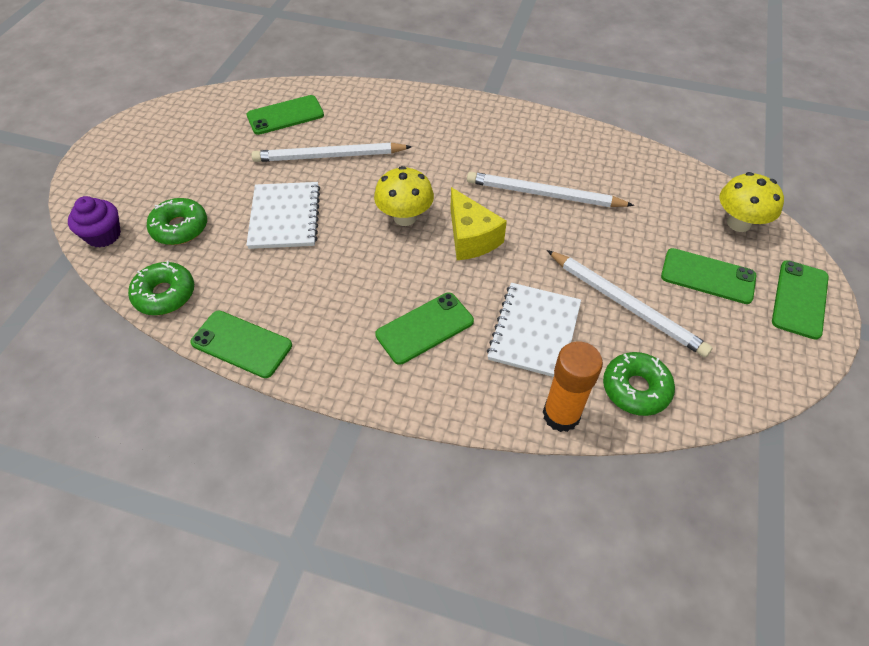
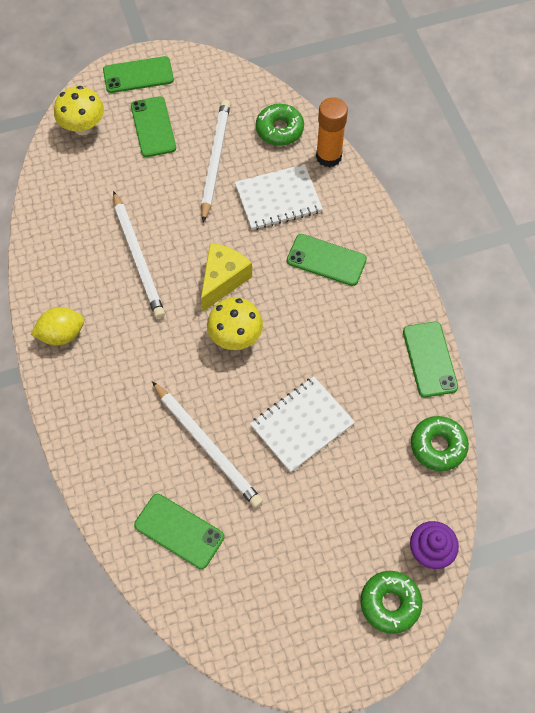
camera: 125 degrees left, 10 degrees up
green donut [147,198,207,245] -> green donut moved to [361,571,422,634]
none -> yellow lemon [31,307,84,345]

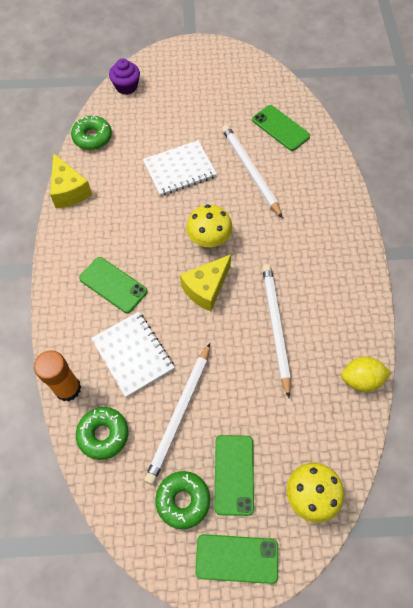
camera: 165 degrees left, 0 degrees up
yellow lemon [31,307,84,345] -> yellow lemon moved to [341,357,392,392]
white notebook [235,164,323,230] -> white notebook turned 60 degrees clockwise [91,312,175,397]
green donut [361,571,422,634] -> green donut moved to [155,471,210,529]
green phone [403,321,458,397] -> yellow cheese [50,153,92,208]

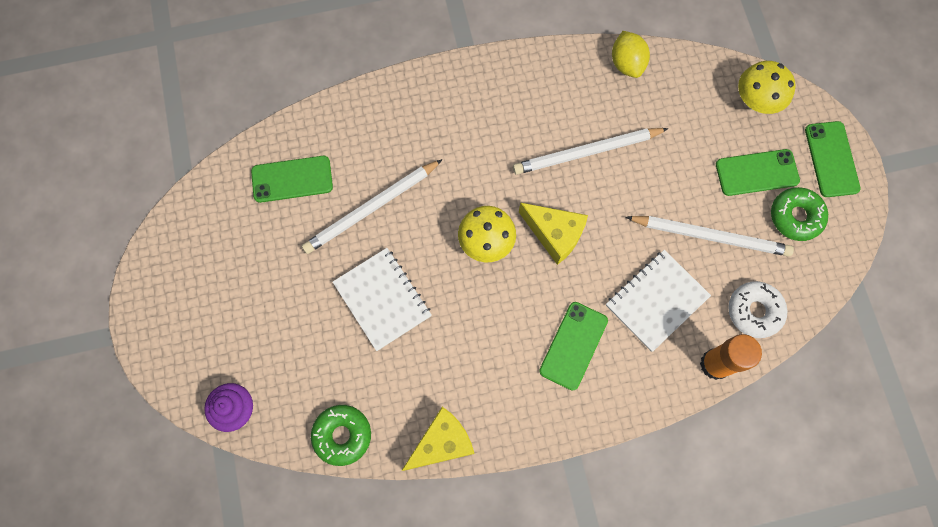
camera: 100 degrees left, 10 degrees up
green donut [76,407,128,460] -> white donut [728,281,787,338]
green phone [252,105,310,151] -> green phone turned 45 degrees clockwise [251,156,333,203]

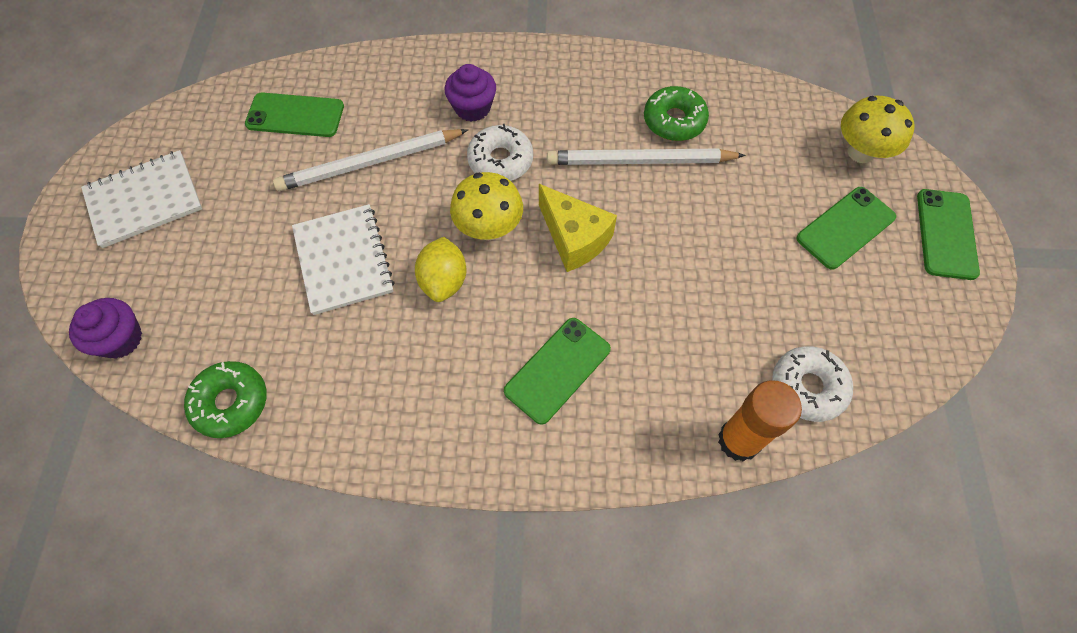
camera: 15 degrees right, 10 degrees down
yellow cheese [402,407,474,471] -> none
white notebook [606,250,711,352] -> white notebook moved to [81,150,202,248]
yellow lemon [612,31,650,78] -> yellow lemon moved to [415,237,467,302]
white pencil [626,216,794,257] -> none
green phone [716,149,800,196] -> green phone turned 45 degrees counterclockwise [796,187,896,270]
green donut [771,187,828,241] -> green donut moved to [644,86,709,141]
none -> purple cupcake [445,64,496,122]
none -> white donut [467,124,533,181]

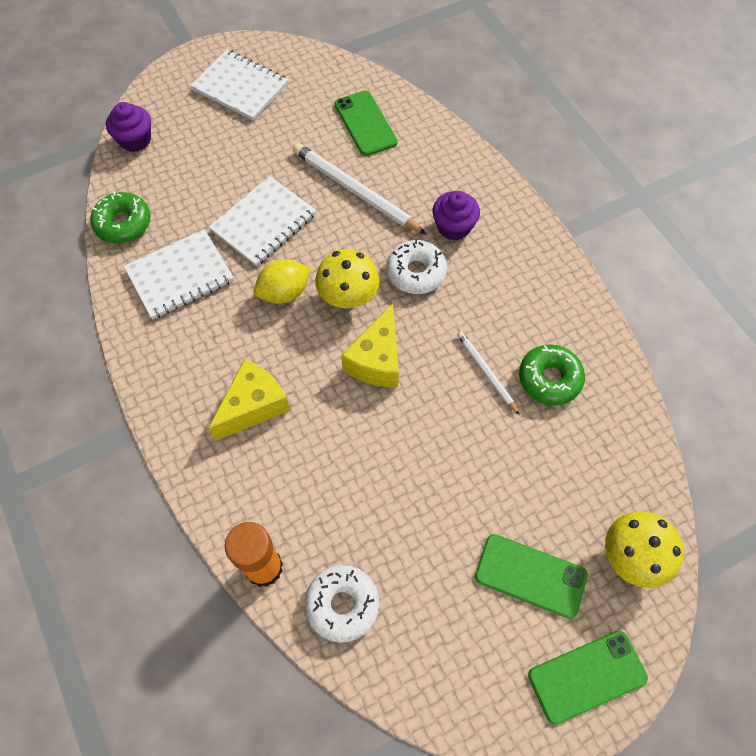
camera: 60 degrees right, 0 degrees up
green phone [504,318,611,425] -> yellow cheese [208,359,290,441]
white pencil [547,148,746,165] -> white pencil [457,331,519,415], size x0.55
none -> white notebook [124,229,234,319]

